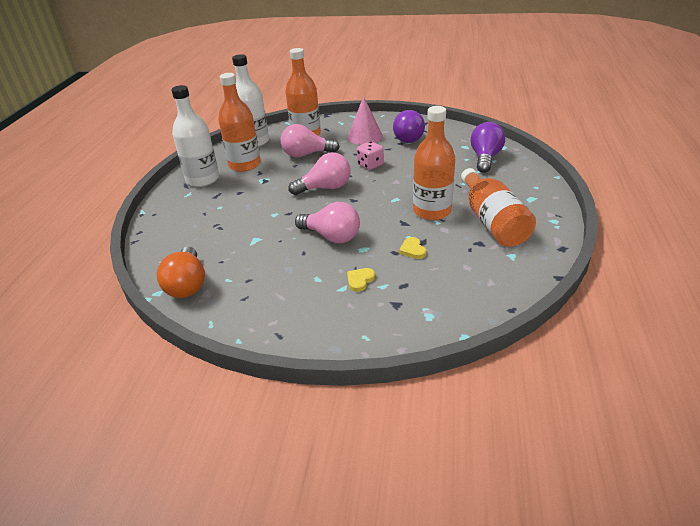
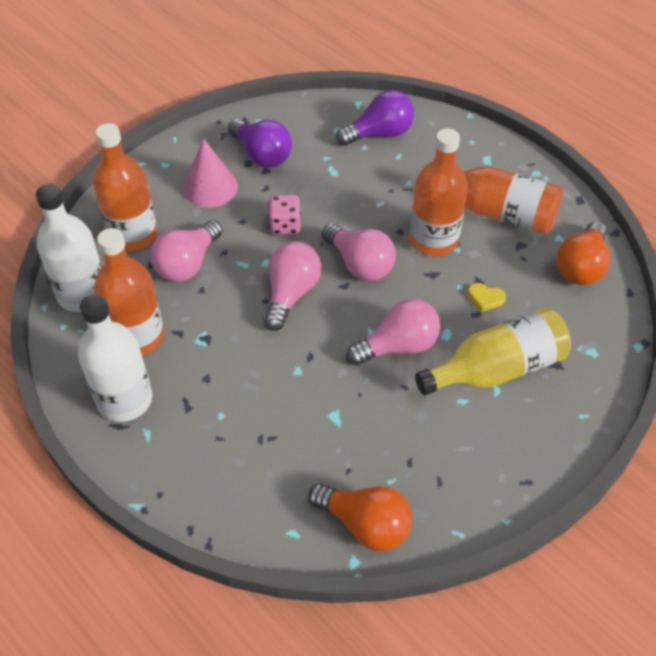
camera: 55 degrees left, 15 degrees up
yellow heart [347,268,375,292] -> yellow bottle [415,308,571,395]
purple light bulb [470,122,505,173] -> purple light bulb turned 105 degrees clockwise [336,90,414,146]
none -> pink light bulb [322,224,396,281]
none -> orange light bulb [556,221,611,285]

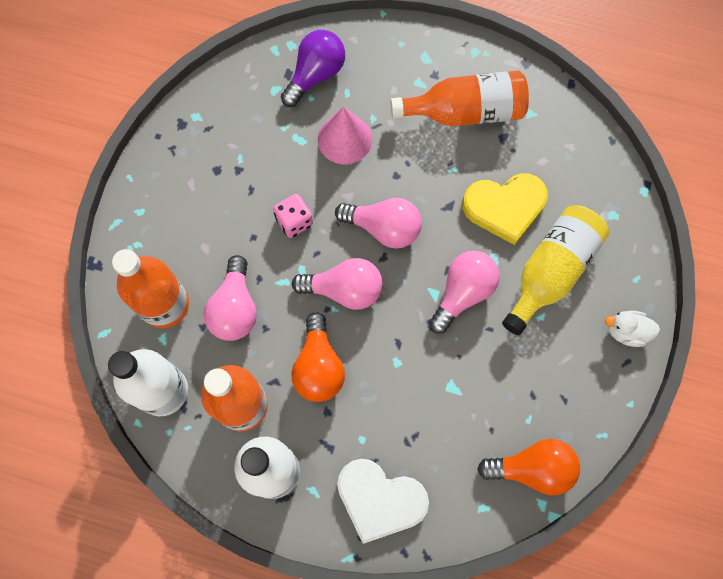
camera: 30 degrees left, 20 degrees up
pink cone [183,139,238,208] -> pink cone moved to [318,107,372,164]
purple light bulb [228,119,292,168] -> none
pink light bulb [264,241,321,331] -> pink light bulb turned 105 degrees clockwise [292,258,383,310]
orange bottle [410,128,468,256] -> none
yellow heart [468,283,506,312] -> yellow heart [462,173,548,245], size x2.37
orange light bulb [556,221,611,285] -> orange light bulb moved to [291,312,345,402]
none -> white heart [337,459,429,544]
none -> white duck [605,311,660,347]

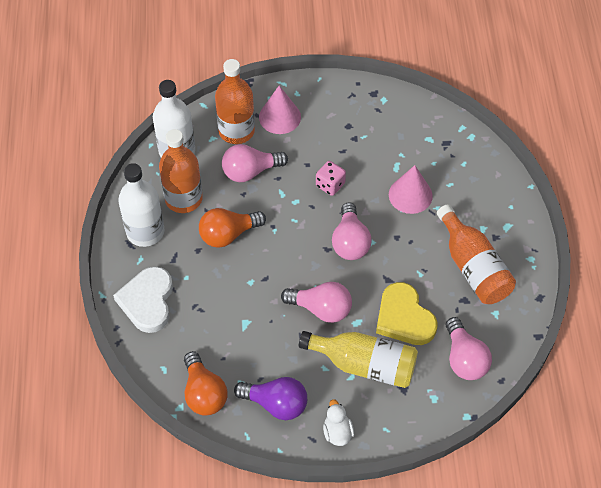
camera: 70 degrees right, 15 degrees down
purple light bulb [281,30,345,107] -> purple light bulb moved to [234,377,307,420]
pink light bulb [292,258,383,310] -> pink light bulb moved to [446,317,492,380]
none -> pink cone [259,86,301,134]

